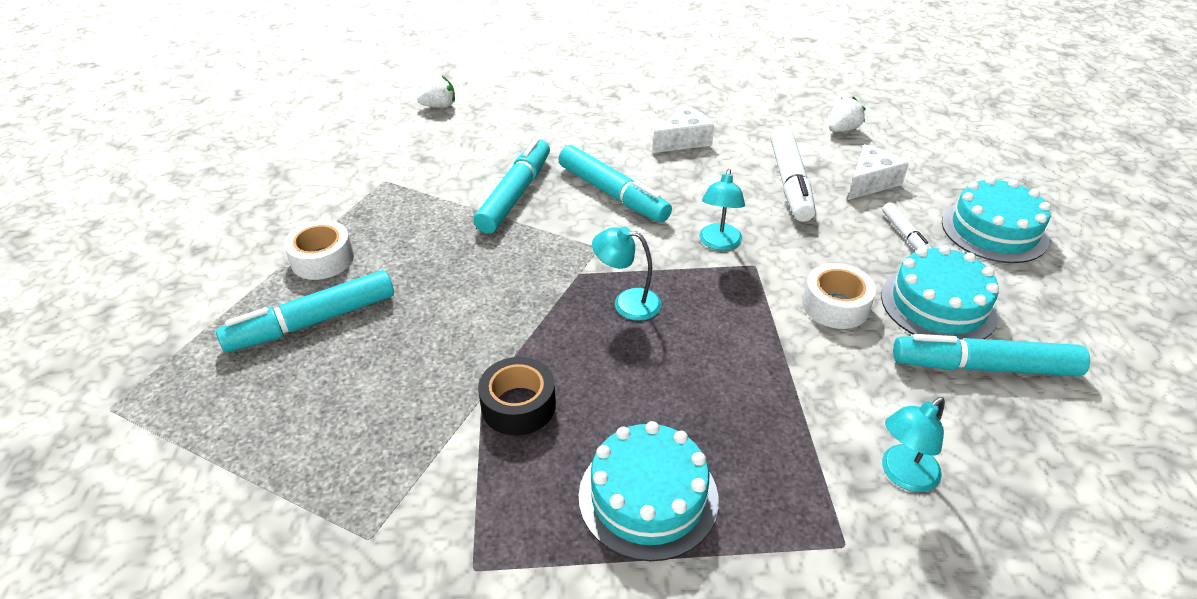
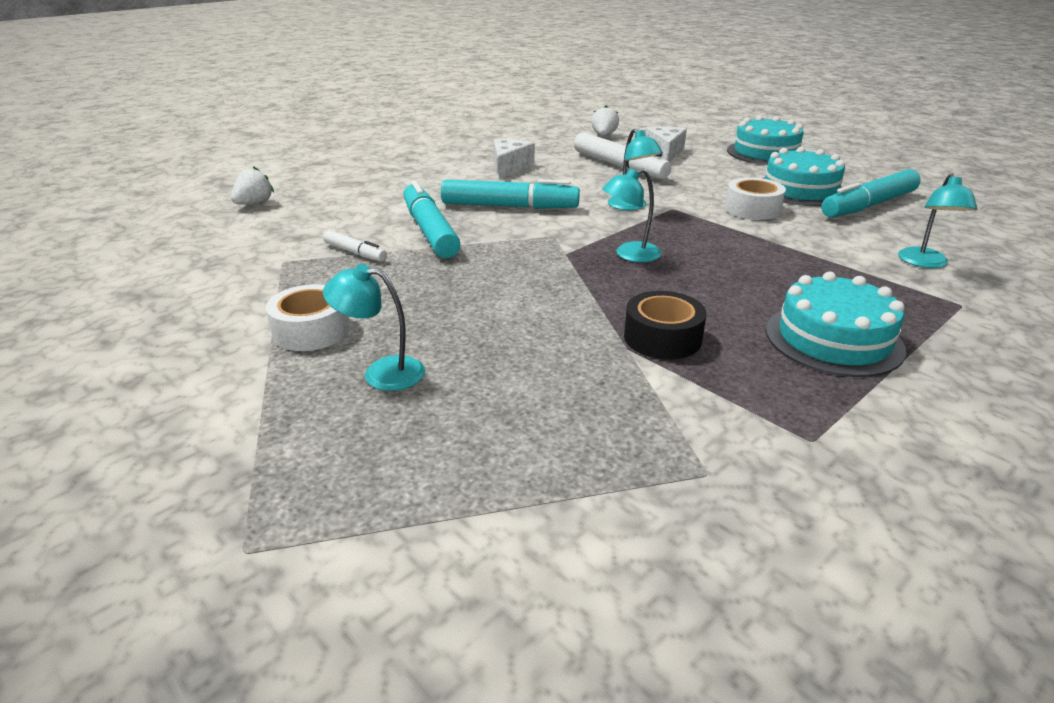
camera: 40 degrees left, 10 degrees down
turquoise marker [216,270,394,352] -> turquoise lamp [323,264,425,391]
white marker [882,202,931,251] -> white marker moved to [323,230,387,262]

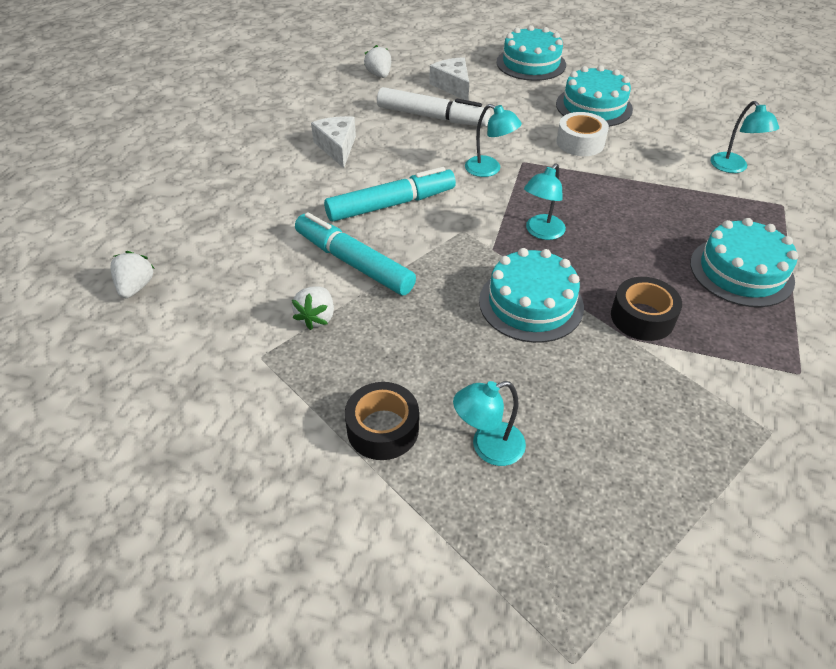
camera: 30 degrees left, 15 degrees up
white tape [266,284,350,351] -> black tape [345,382,419,460]
white marker [323,230,387,262] -> white strawberry [292,286,334,330]
turquoise marker [821,169,921,218] -> none
none -> turquoise cake [479,248,584,343]

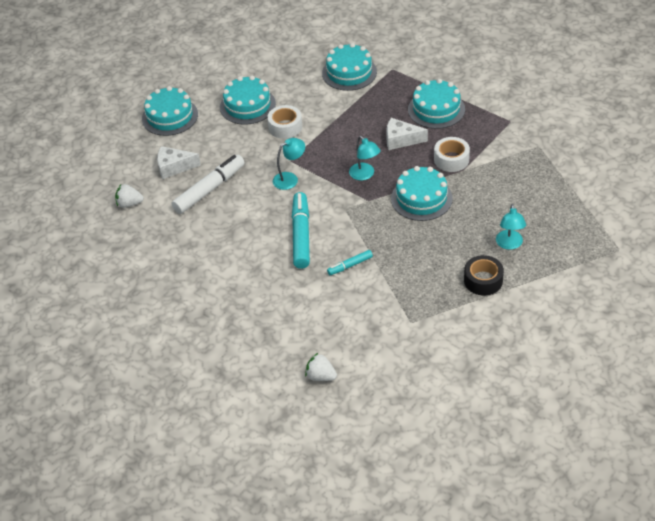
camera: 65 degrees left, 0 degrees up
white strawberry [292,286,334,330] -> none
turquoise marker [295,212,416,295] -> turquoise marker [327,250,373,275], size x0.51
white cheese [311,116,356,168] -> white cheese moved to [386,118,428,150]
black tape [611,277,682,341] -> white tape [434,137,470,172]
turquoise lamp [710,101,779,173] -> turquoise cake [322,43,377,91]

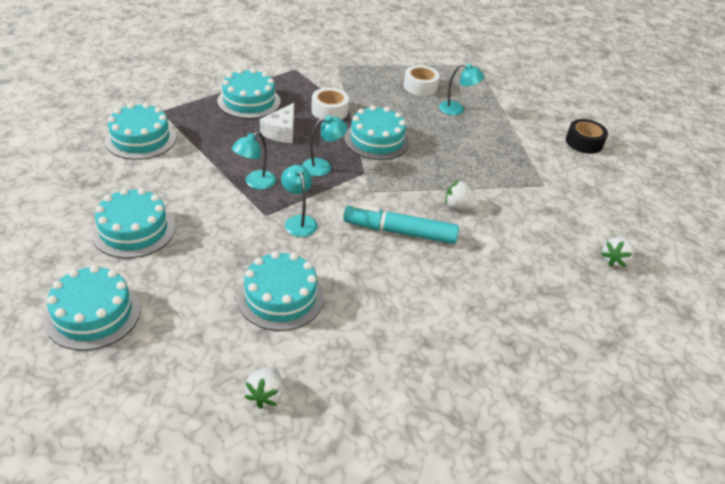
camera: 85 degrees left, 5 degrees down
white cheese [157,146,201,179] -> none
white marker [172,155,245,214] -> turquoise cake [237,251,324,331]
white tape [267,105,302,139] -> white tape moved to [403,65,440,96]
turquoise marker [327,250,373,275] -> white strawberry [445,181,478,209]
black tape [464,255,504,296] -> black tape moved to [566,119,608,154]
none -> turquoise lamp [232,131,276,190]

